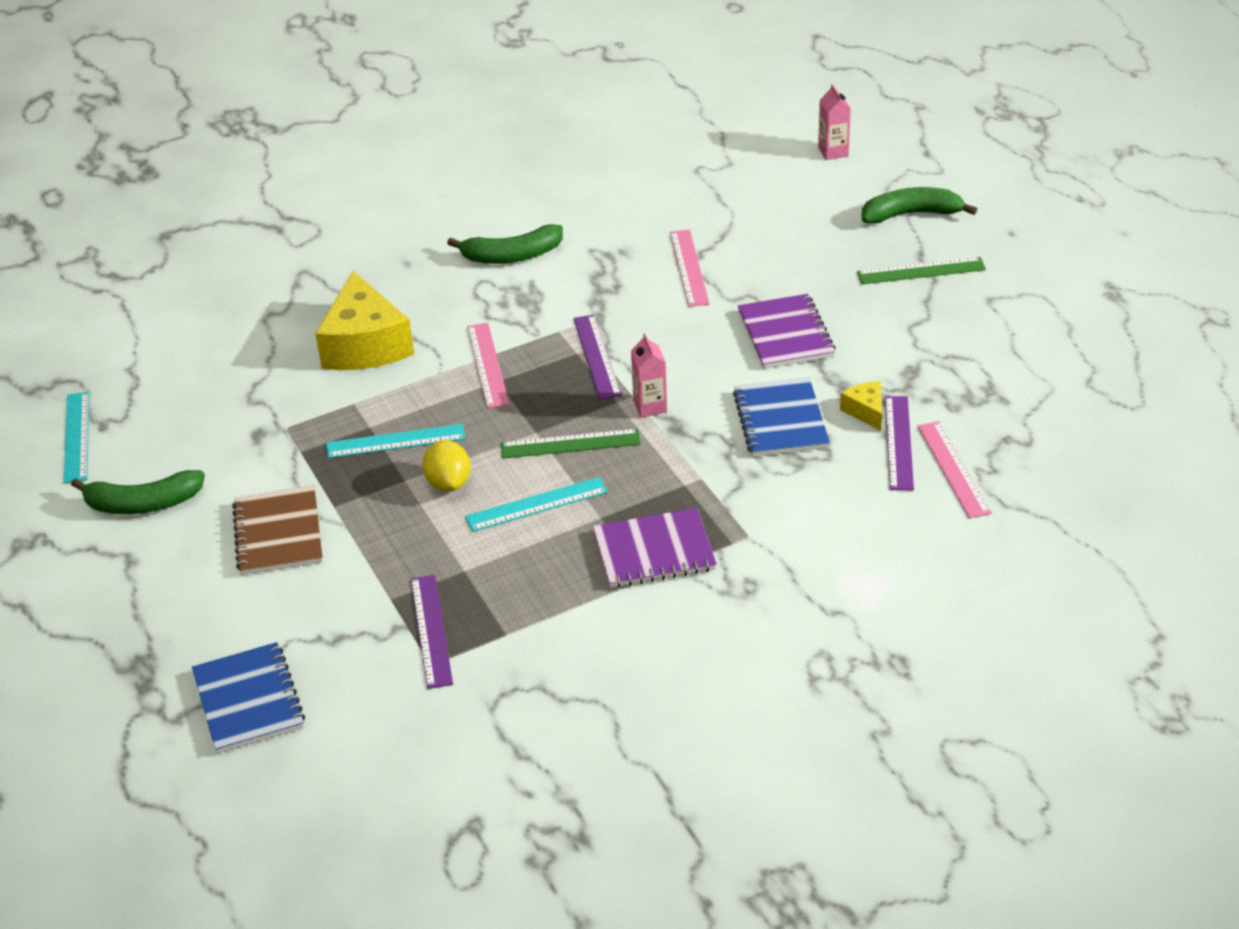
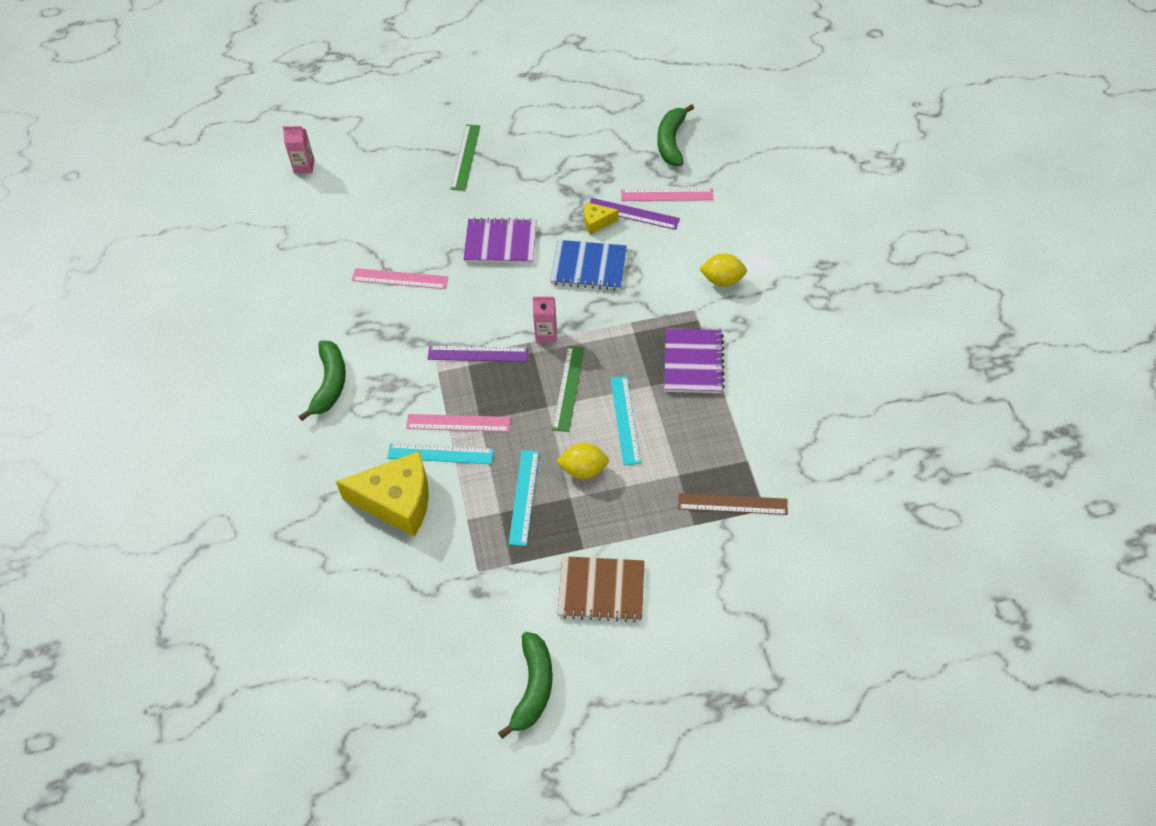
camera: 75 degrees left, 15 degrees up
turquoise ruler [64,392,90,484] -> turquoise ruler moved to [387,443,494,464]
blue notebook [192,642,305,754] -> none
purple ruler [411,575,453,689] -> brown ruler [678,493,788,515]
green banana [862,187,977,224] -> green banana moved to [657,104,694,166]
none -> yellow lemon [699,253,747,286]

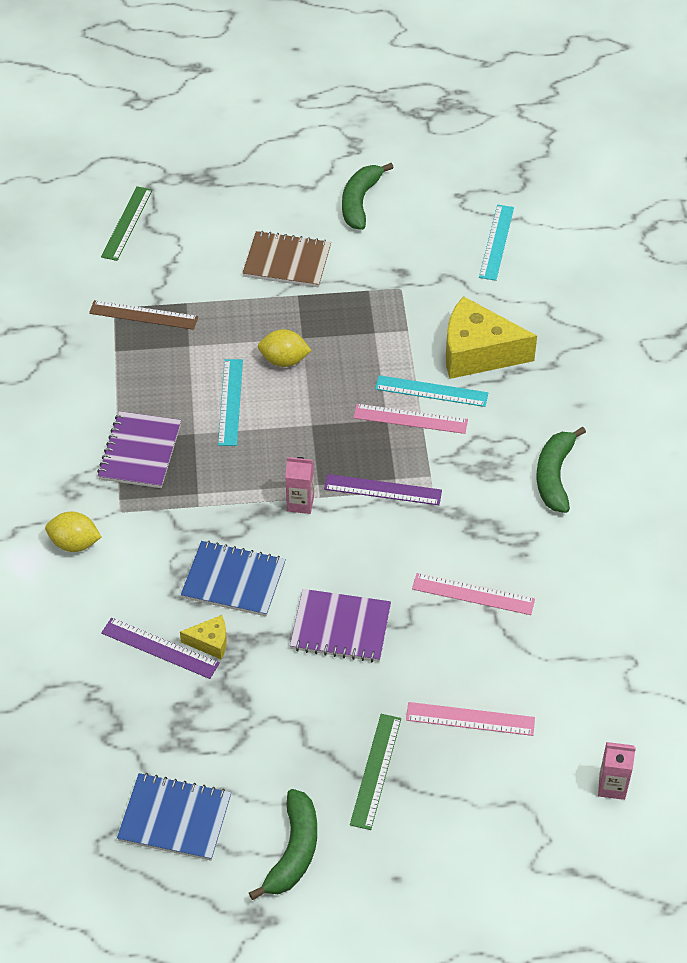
camera: 175 degrees left, 5 degrees down
turquoise ruler [509,450,539,546] -> turquoise ruler moved to [479,205,514,281]
green ruler [552,346,584,432] -> green ruler moved to [101,186,153,261]
pink ruler [621,188,714,201] -> pink ruler moved to [406,702,535,736]
green banana [657,104,694,166] -> green banana moved to [249,789,317,900]
none -> blue notebook [117,773,231,861]

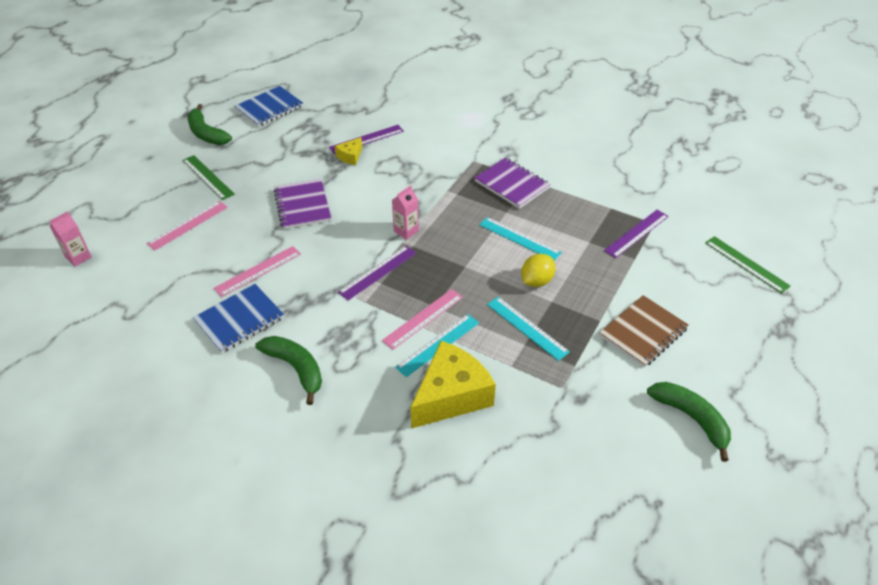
camera: 125 degrees right, 5 degrees down
yellow lemon [45,512,101,552] -> none
brown ruler [89,300,198,330] -> purple ruler [604,210,669,258]
blue notebook [181,541,286,616] -> blue notebook moved to [193,284,284,353]
purple notebook [290,589,391,662] -> purple notebook turned 60 degrees counterclockwise [274,179,331,229]
turquoise ruler [479,205,514,281] -> turquoise ruler moved to [487,297,570,361]

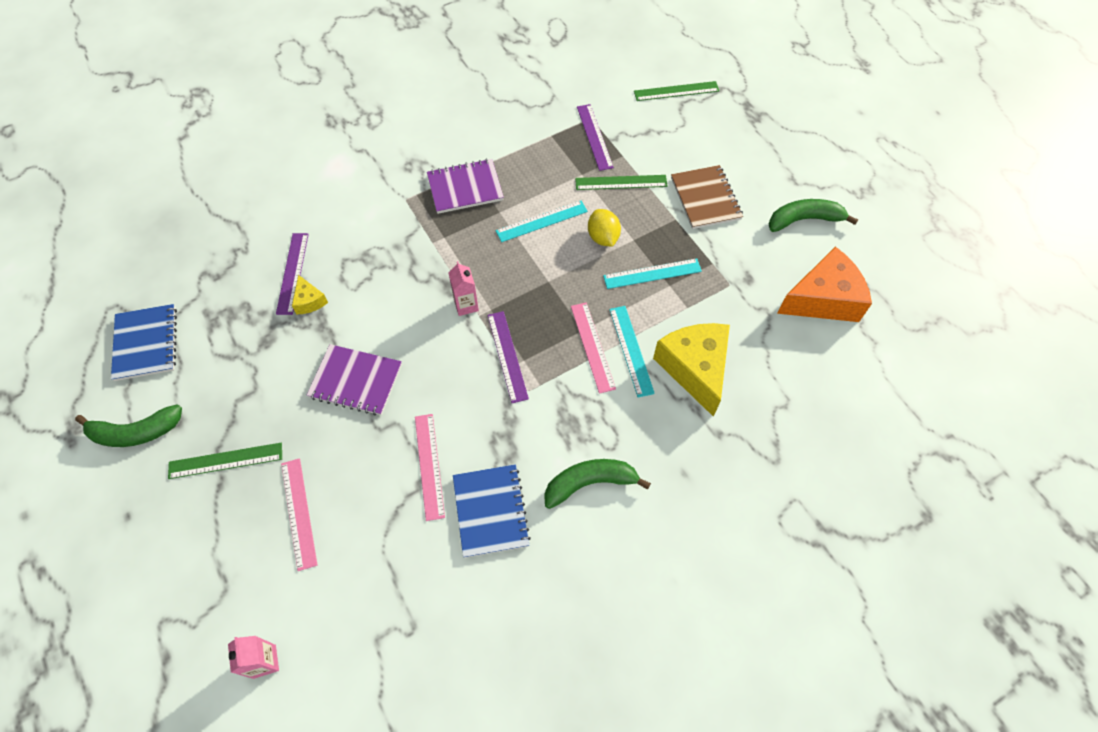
camera: 60 degrees left, 15 degrees up
none -> green ruler [575,175,668,190]
none -> orange cheese [777,246,872,322]

